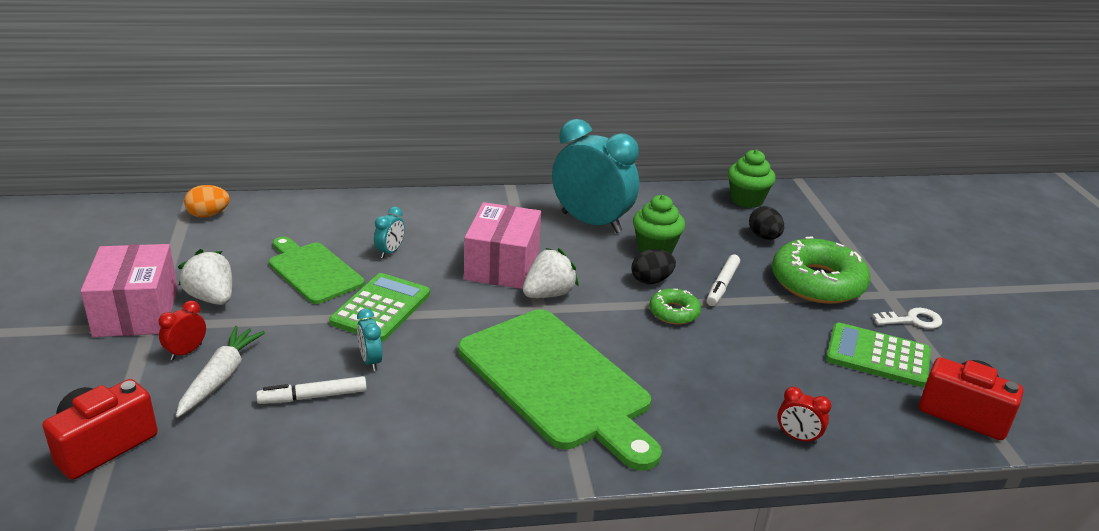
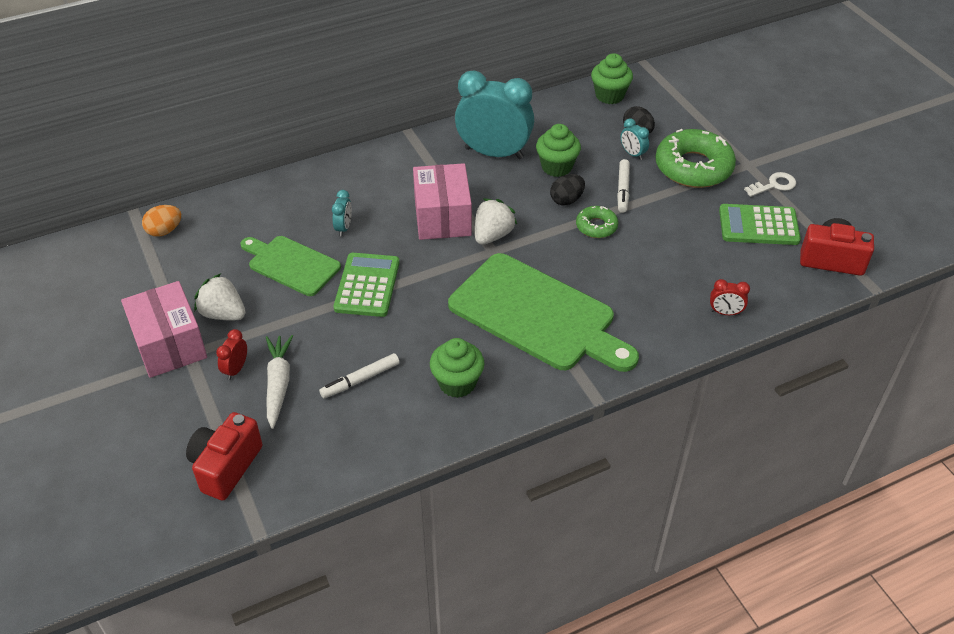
camera: 15 degrees left, 15 degrees up
turquoise clock [357,309,383,371] -> turquoise clock moved to [621,118,649,160]
none -> green cupcake [430,338,484,398]

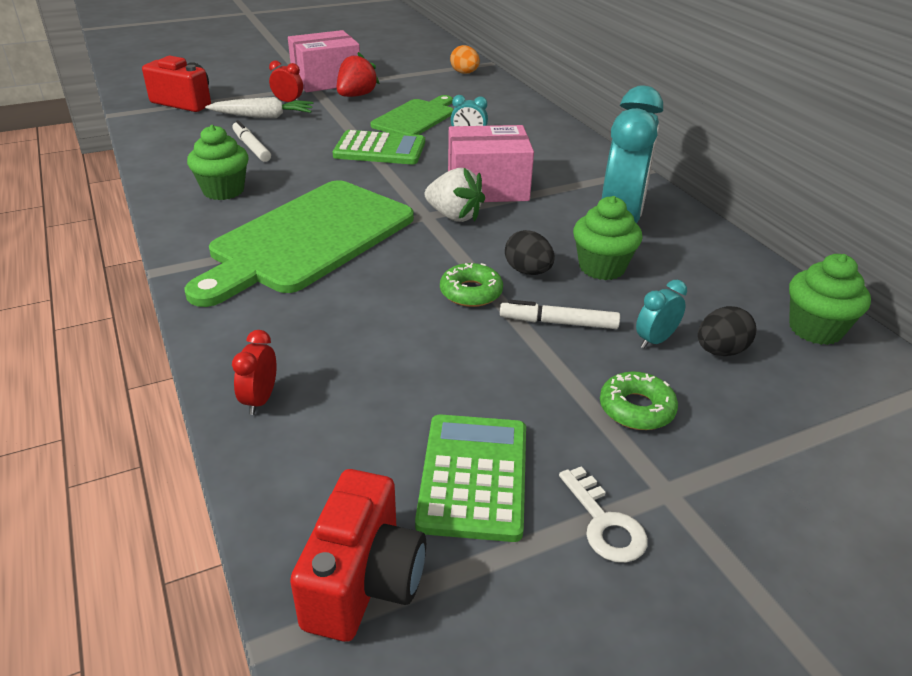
camera: 90 degrees right, 10 degrees down
white strawberry [194,274,246,320] -> red strawberry [337,52,380,97]
green donut [655,129,736,188] -> green donut [600,371,678,430], size x0.51

